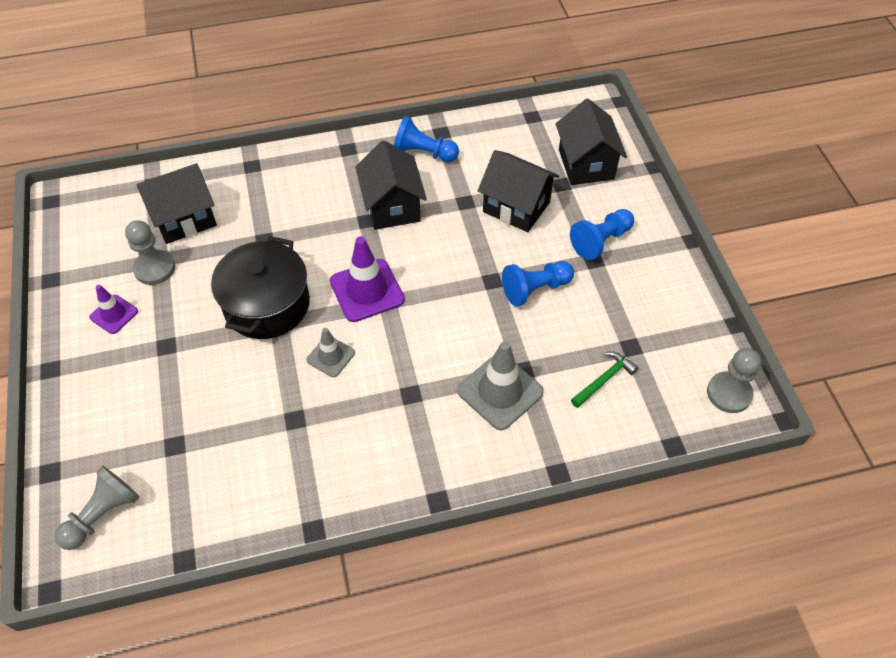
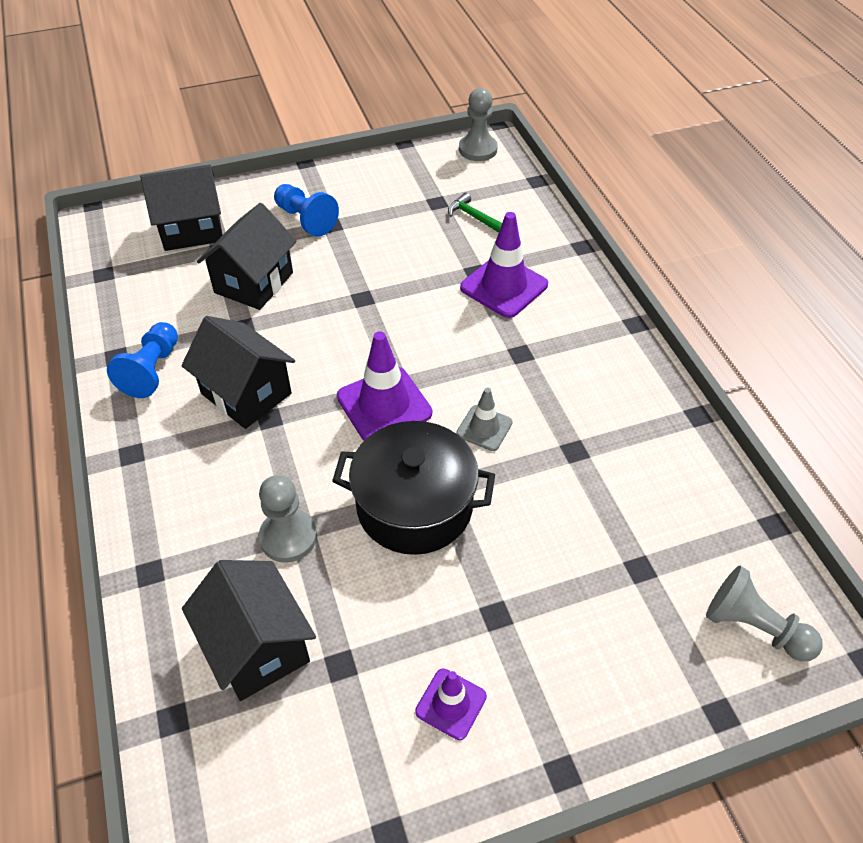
camera: 95 degrees left, 5 degrees down
grey pawn [125,220,175,285] -> grey pawn moved to [259,475,317,563]
black house [355,140,427,230] -> black house turned 60 degrees clockwise [181,316,295,429]
grey traffic cone [457,341,544,430] -> purple traffic cone [460,212,548,318]
blue pawn [502,261,574,306] -> none

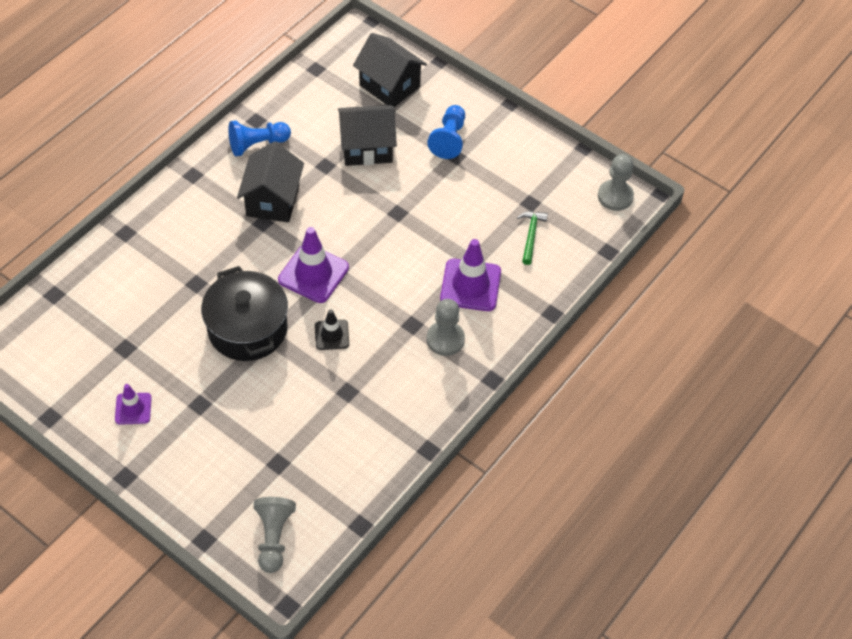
camera: 55 degrees right, 5 degrees up
black house [182,560,316,701] -> none
grey pawn [259,475,317,563] -> grey pawn moved to [427,299,465,356]
grey traffic cone [456,388,513,451] -> black traffic cone [315,309,349,350]

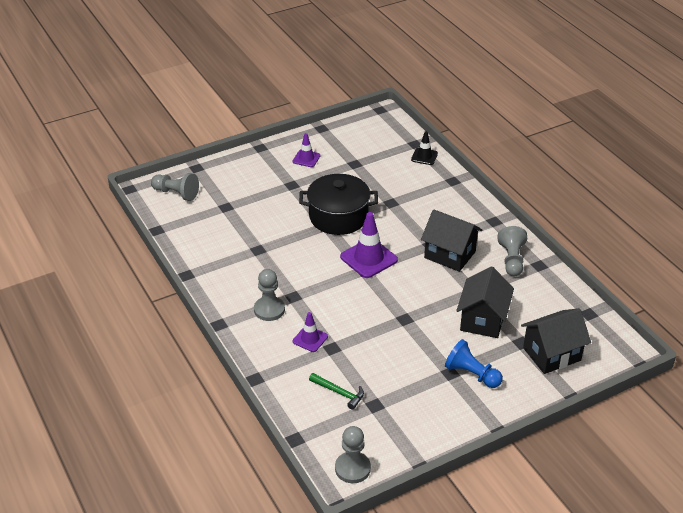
camera: 115 degrees right, 15 degrees down
blue pawn [228,121,291,156] -> grey pawn [497,226,527,276]
black traffic cone [315,309,349,350] -> black traffic cone moved to [411,131,438,165]
purple traffic cone [440,239,501,311] -> purple traffic cone [292,312,328,352], size x0.58

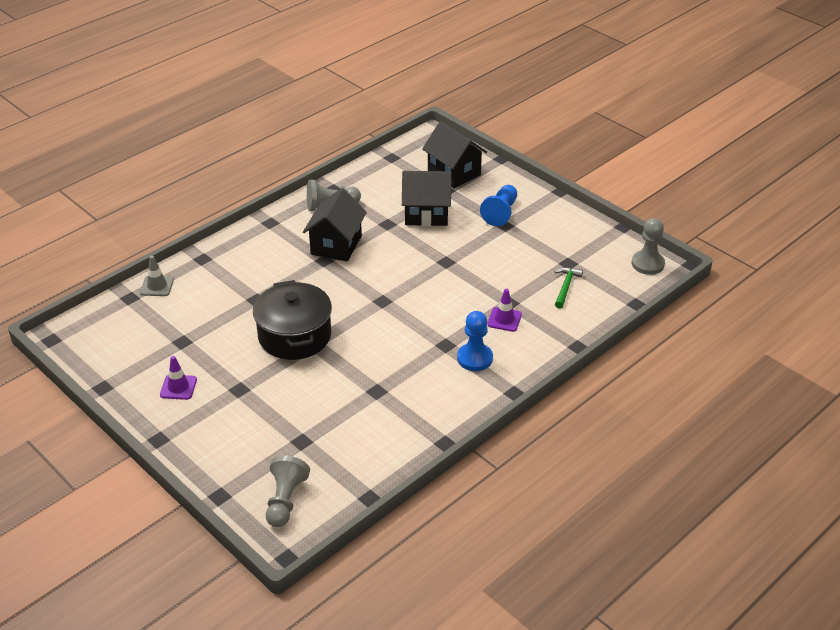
camera: 105 degrees left, 0 degrees up
grey pawn [254,269,285,321] -> blue pawn [457,311,493,371]
purple traffic cone [340,212,398,278] -> none
black traffic cone [411,131,438,165] -> grey traffic cone [140,256,174,296]

